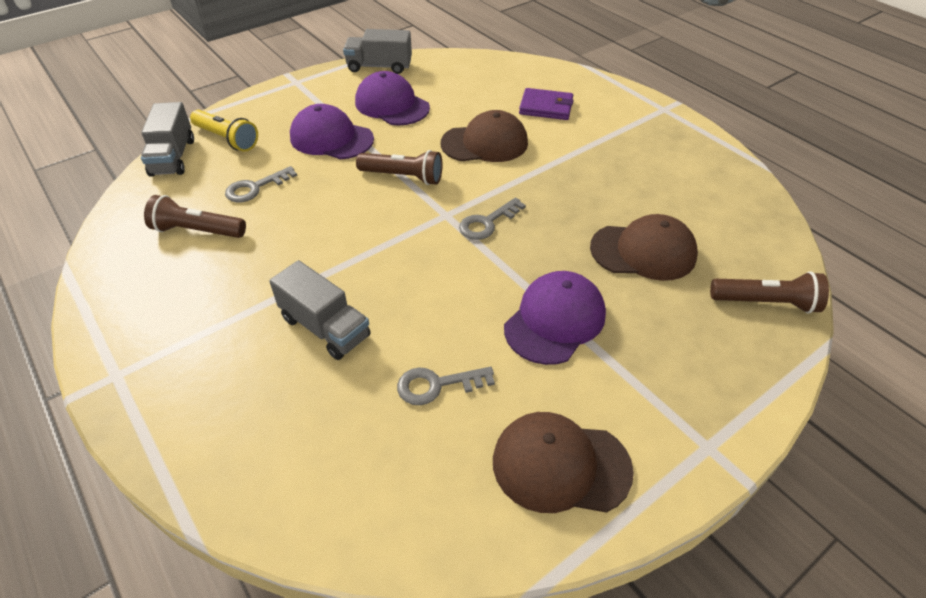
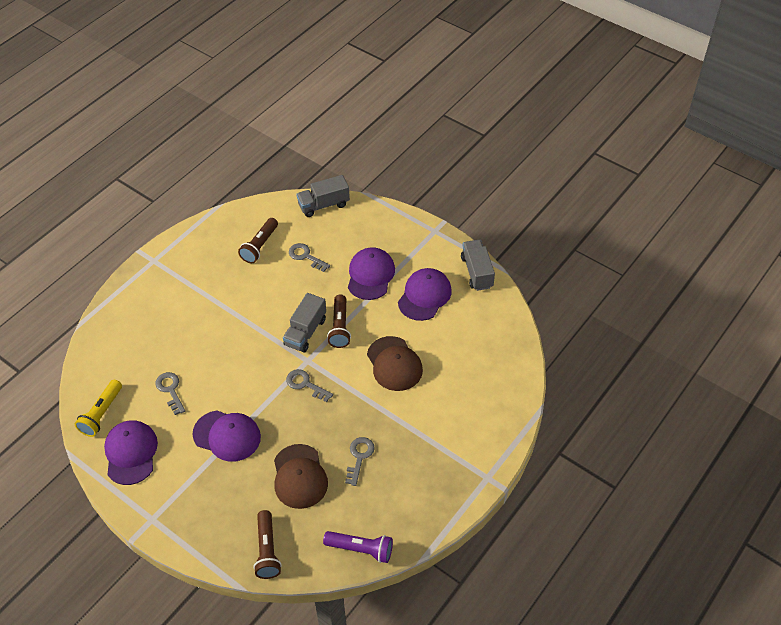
camera: 75 degrees right, 5 degrees up
brown flashlight [144,195,246,238] -> brown flashlight turned 150 degrees counterclockwise [238,218,278,263]
yellow flashlight [190,110,258,152] -> yellow flashlight moved to [75,380,122,437]
grey truck [269,260,371,360] -> grey truck moved to [283,293,326,353]
brown cap [493,412,634,513] -> purple cap [104,420,158,485]
purple wallet [519,88,574,120] -> none
none -> purple flashlight [323,531,393,563]
none -> grey key [345,437,375,486]

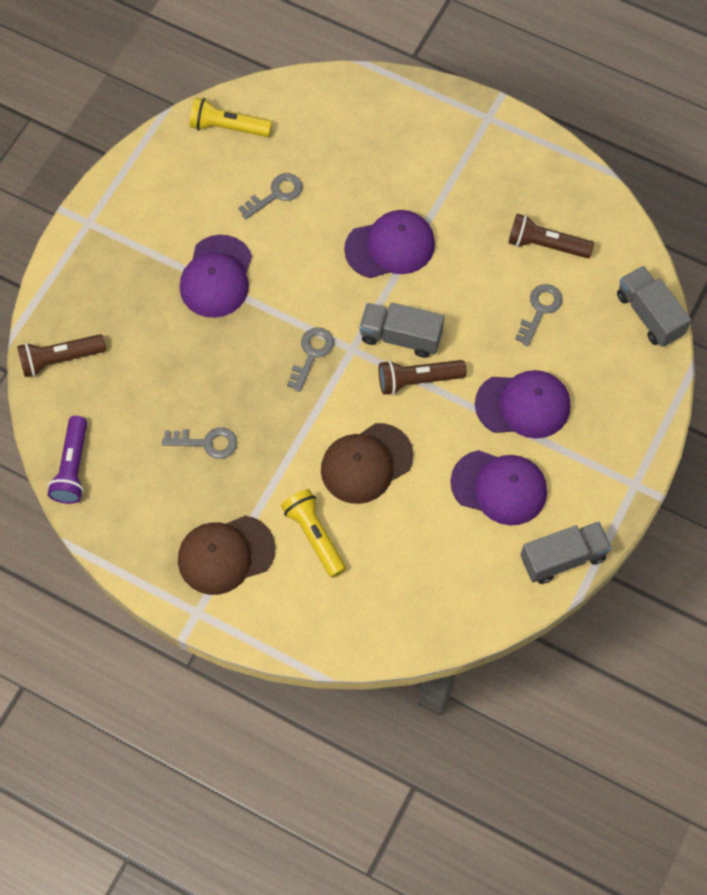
camera: 80 degrees right, 15 degrees up
purple cap [104,420,158,485] -> purple cap moved to [344,210,435,278]
brown cap [274,444,328,509] -> brown cap moved to [178,516,276,595]
none -> yellow flashlight [281,489,346,578]

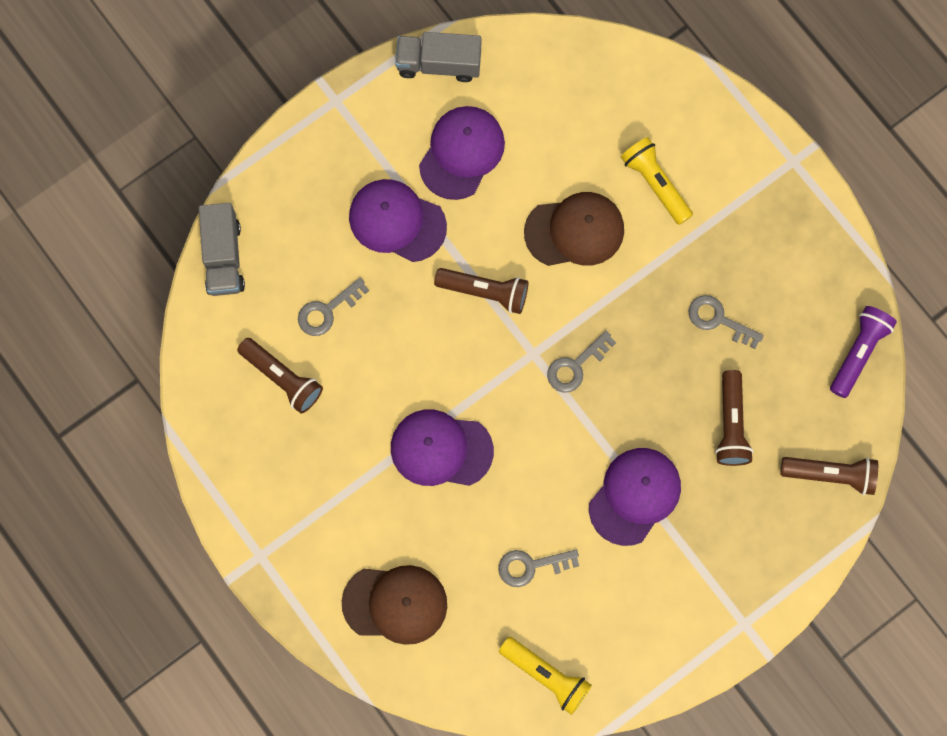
camera: 155 degrees left, 10 degrees up
brown cap [178,516,276,595] -> brown cap moved to [342,565,447,645]
yellow flashlight [281,489,346,578] -> yellow flashlight turned 150 degrees clockwise [621,137,693,225]
grey truck [359,303,444,358] -> none
purple cap [450,450,547,525] -> purple cap turned 75 degrees clockwise [419,106,505,200]
none -> brown flashlight [715,370,753,466]

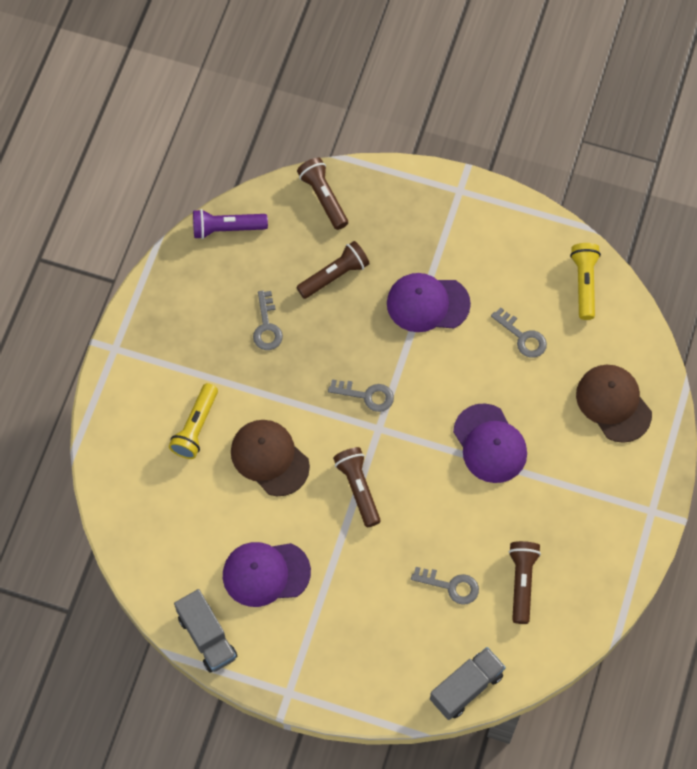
camera: 125 degrees left, 10 degrees down
purple cap [349,179,447,262] -> none

